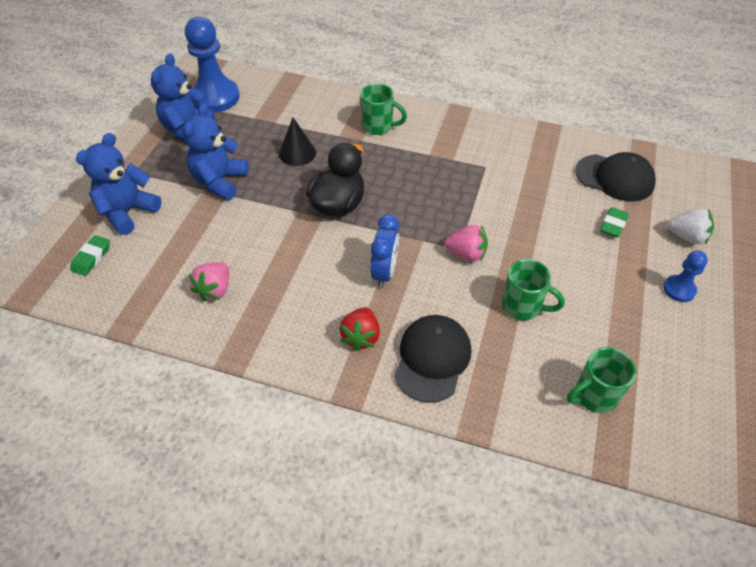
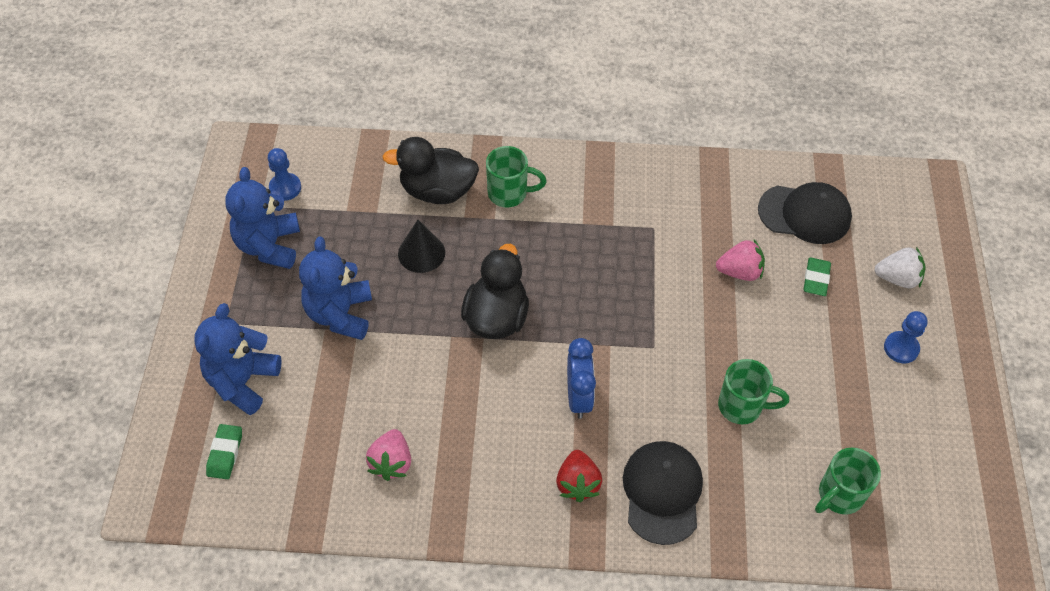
camera: 15 degrees left, 5 degrees up
blue pawn [185,17,240,113] -> blue pawn [268,148,301,201], size x0.50
pink strawberry [444,225,488,262] -> pink strawberry moved to [716,240,765,281]
none -> black duck [382,137,479,204]

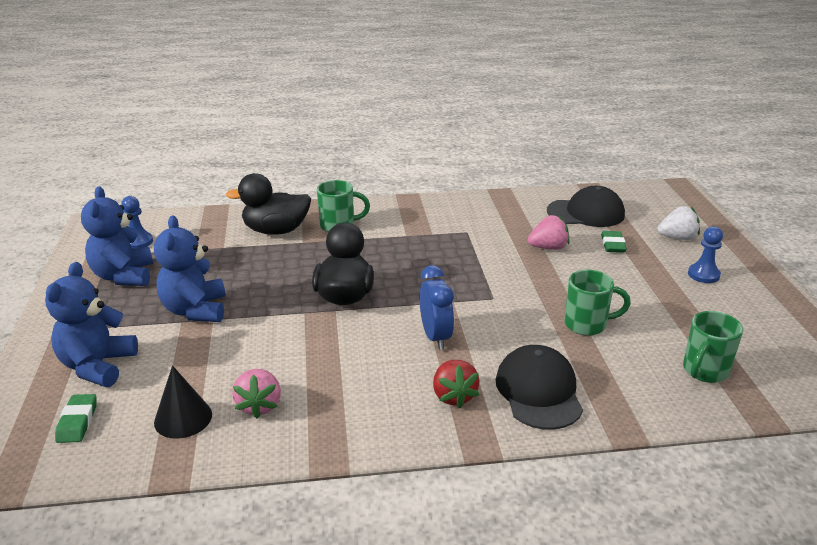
camera: 10 degrees left, 25 degrees down
black cone [398,220,445,273] -> black cone moved to [154,365,212,439]

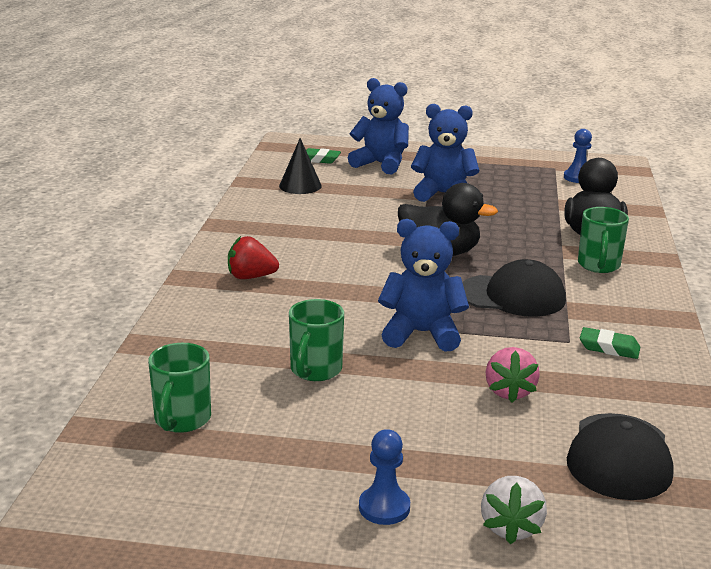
camera: 105 degrees right, 5 degrees down
blue teddy bear [81,186,153,286] -> blue teddy bear moved to [378,219,469,352]
pink strawberry [232,369,281,419] -> none
blue clock [420,265,454,350] -> none
black cap [495,345,583,430] -> black cap moved to [462,259,566,317]
green eraser [601,231,627,253] -> green eraser moved to [580,327,640,359]
green mug [683,311,743,383] -> green mug turned 135 degrees counterclockwise [148,343,211,433]

